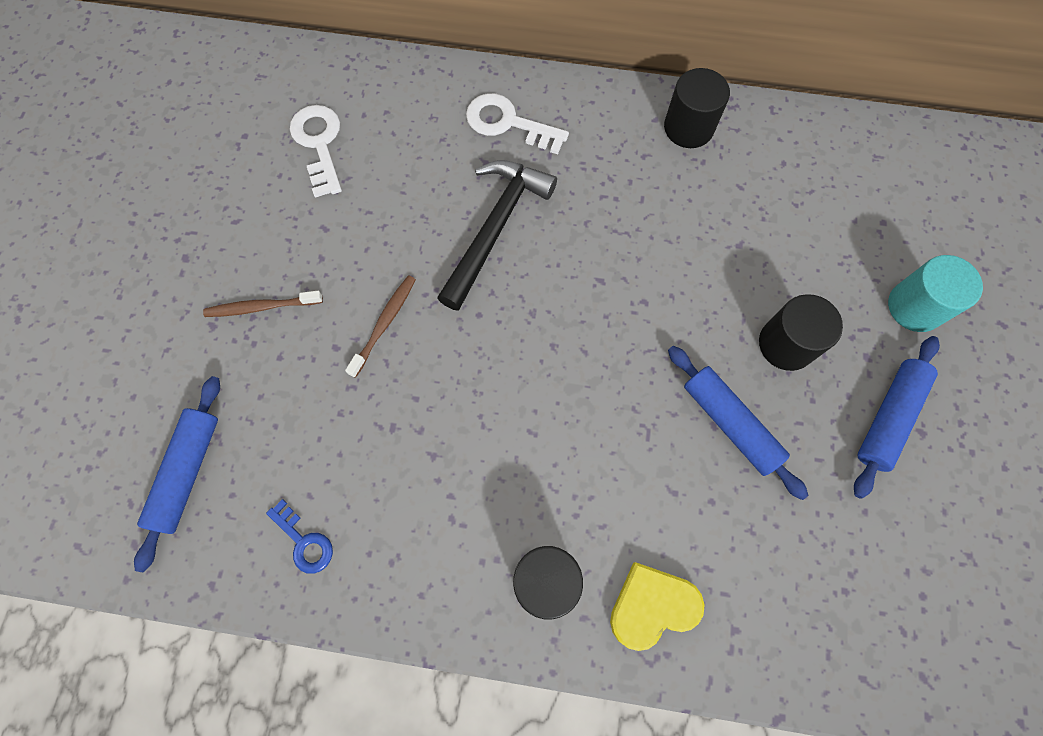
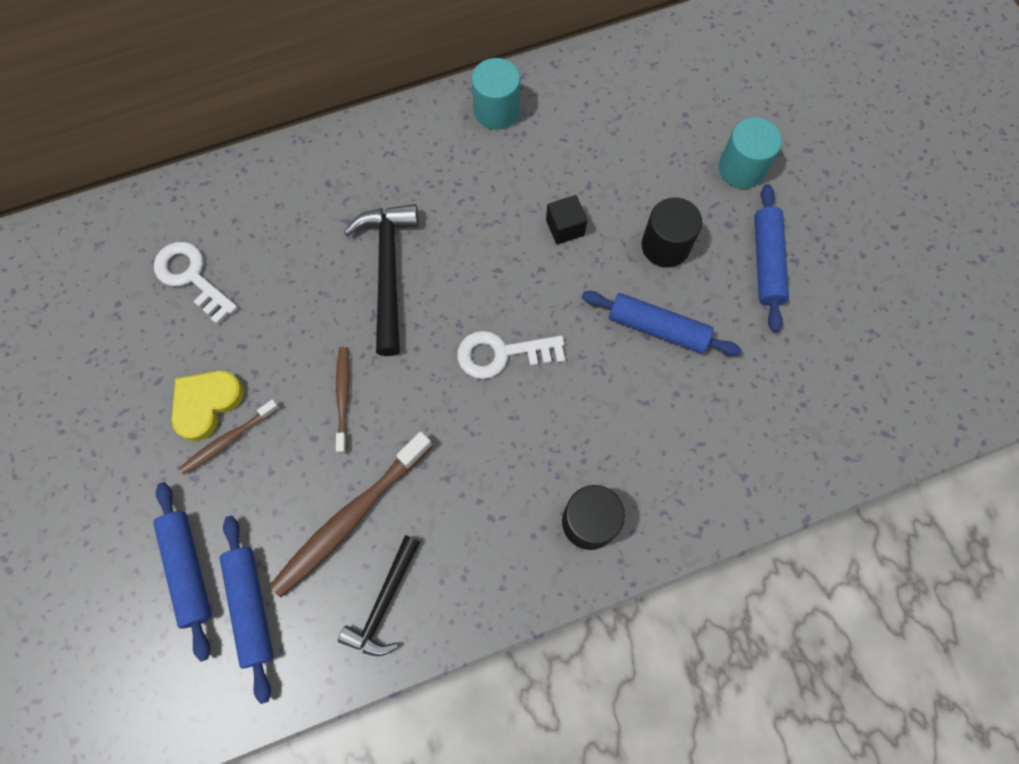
camera: 30 degrees left, 0 degrees up
blue key [266,499,333,574] -> black hammer [338,535,420,656]
white key [466,93,569,154] -> white key moved to [457,331,565,379]
yellow heart [610,562,705,651] -> yellow heart moved to [172,371,244,441]
black cylinder [664,68,730,148] -> turquoise cylinder [472,58,520,130]
none -> blue rolling pin [153,482,212,661]
none -> brown toothbrush [269,432,433,597]
none -> black cube [546,195,588,244]

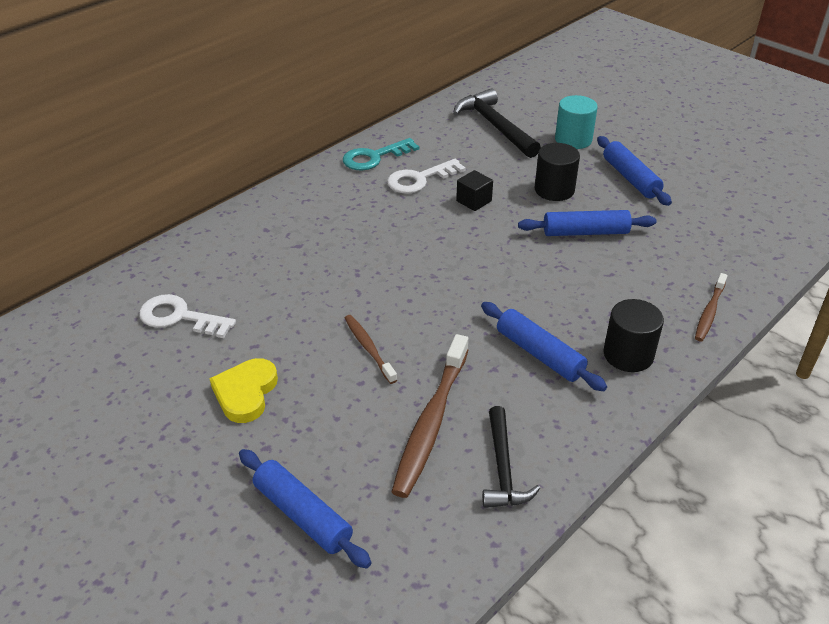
camera: 25 degrees left, 30 degrees down
brown toothbrush [179,399,280,475] -> brown toothbrush moved to [695,273,728,341]
blue rolling pin [220,516,274,704] -> blue rolling pin moved to [481,302,607,391]
black hammer [344,204,419,356] -> black hammer moved to [453,88,541,158]
white key [457,331,565,379] -> white key moved to [387,159,466,194]
turquoise cylinder [472,58,520,130] -> turquoise key [343,138,419,171]

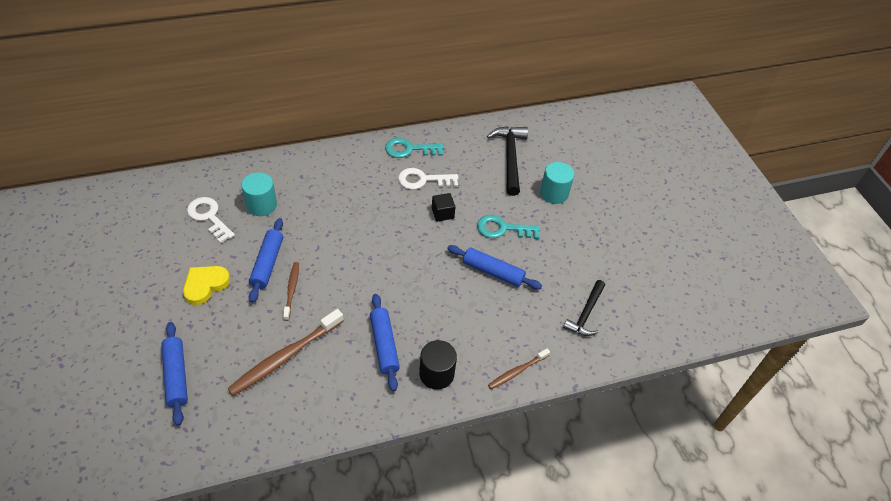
camera: 25 degrees right, 10 degrees up
black hammer [482,406,540,508] -> black hammer moved to [563,280,605,336]
black cylinder [535,143,580,201] -> turquoise key [477,215,540,239]
blue rolling pin [597,136,672,206] -> blue rolling pin moved to [249,218,283,303]
none -> turquoise cylinder [241,172,277,216]

